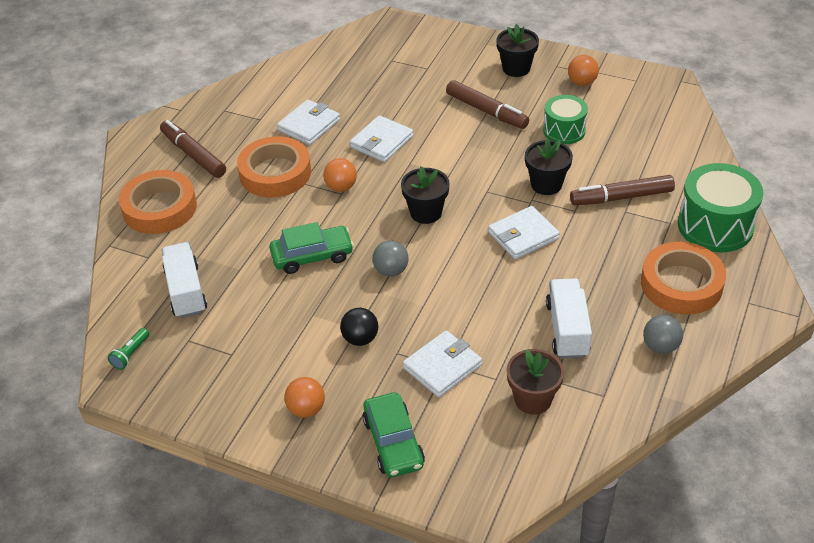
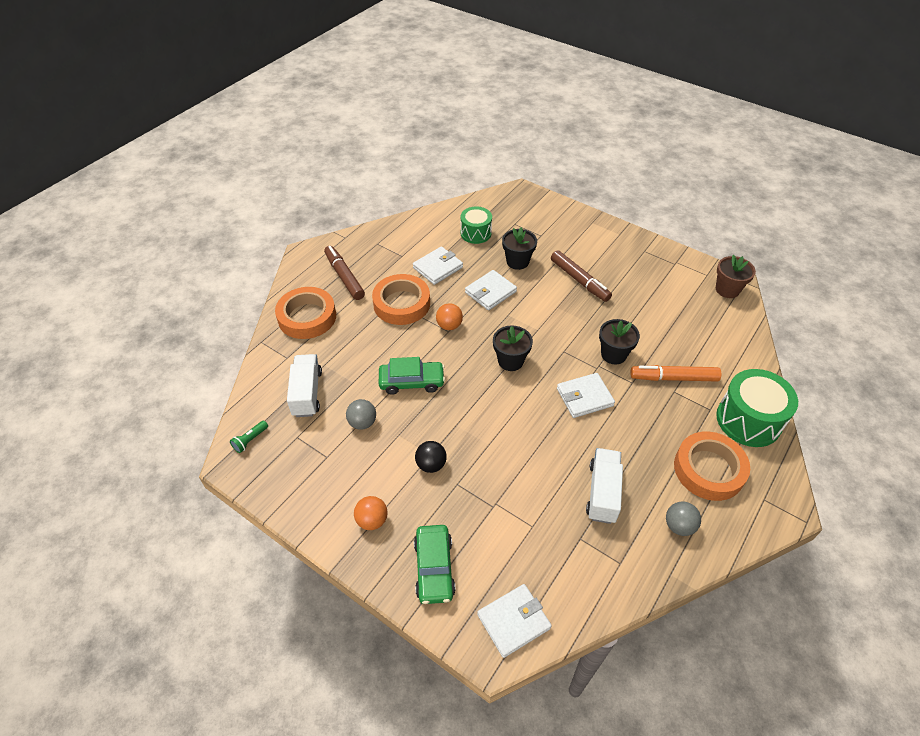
camera: 10 degrees right, 5 degrees up
grey ball [372,240,409,277] -> grey ball moved to [346,399,376,430]
white wallet [403,330,482,397] -> white wallet moved to [477,584,552,658]
black flower pot [496,24,539,77] -> black flower pot moved to [502,227,537,270]
brown flower pot [506,349,564,415] -> brown flower pot moved to [716,255,756,298]
green drum [543,95,588,144] -> green drum moved to [461,206,492,244]
orange ball [568,55,599,86] -> none
brown marker [570,175,675,205] -> orange marker [630,365,721,381]

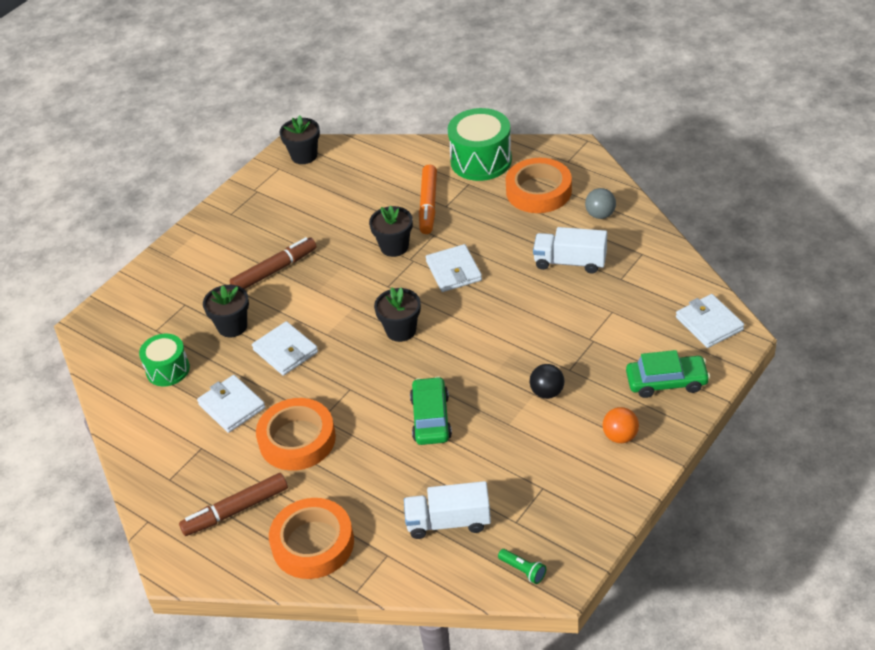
camera: 85 degrees left, 5 degrees down
grey ball [346,399,376,430] -> none
orange ball [436,303,463,330] -> none
brown flower pot [716,255,756,298] -> black flower pot [279,115,320,164]

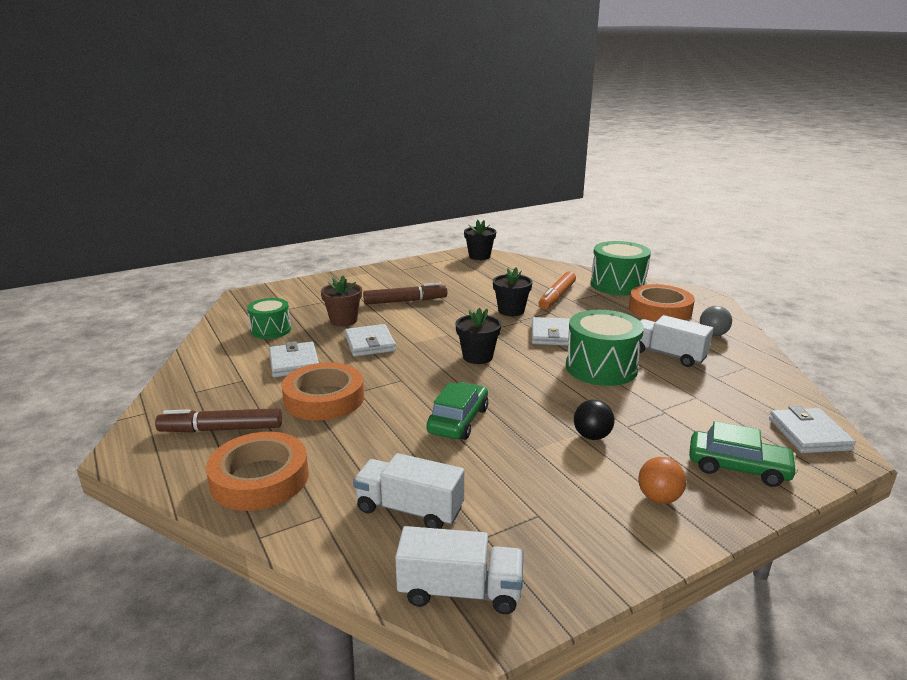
camera: 20 degrees right, 20 degrees down
black flower pot [203,285,249,337] -> brown flower pot [321,276,362,326]
green flashlight [498,549,546,584] -> white truck [395,526,523,614]
none -> green drum [566,310,644,386]

